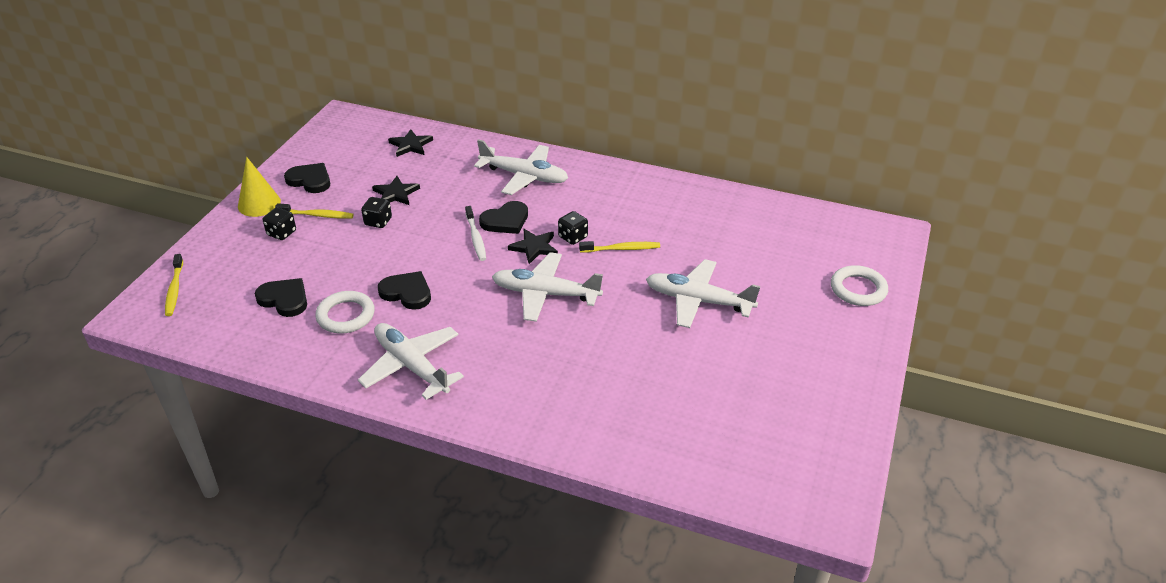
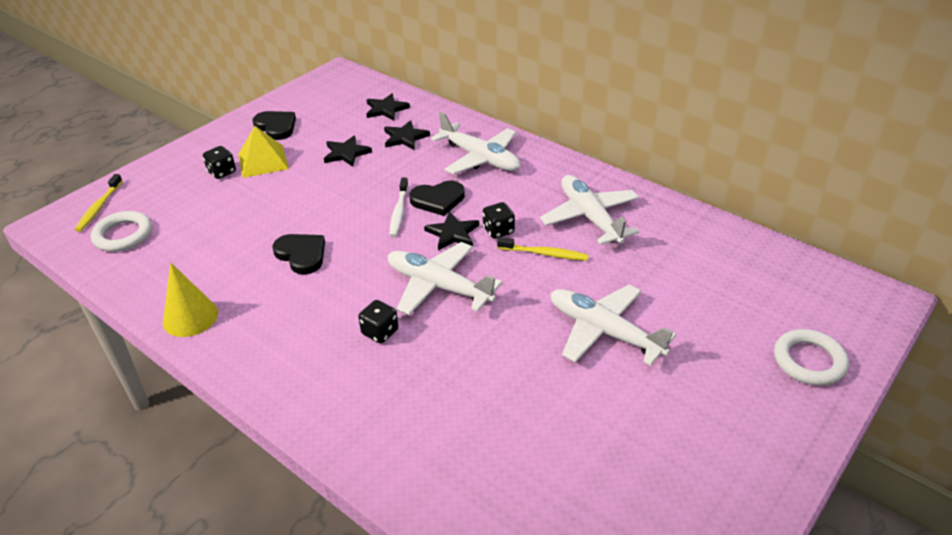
camera: 20 degrees right, 0 degrees up
yellow cone [238,157,281,217] -> yellow cone moved to [163,263,218,337]
black heart [255,278,307,317] -> none
yellow toothbrush [275,203,353,219] -> yellow pyramid [238,126,289,178]
white ring [316,291,375,333] -> white ring moved to [91,211,152,252]
white plane [358,323,464,400] -> white plane moved to [540,175,639,245]
black dice [361,197,392,228] -> black dice moved to [358,300,398,343]
none -> black star [384,120,430,150]

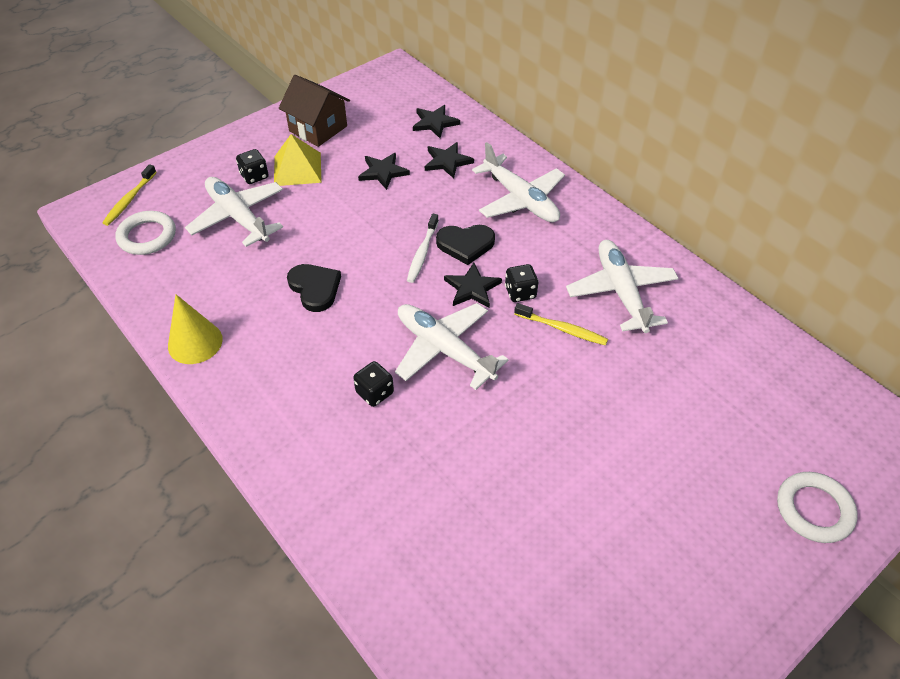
camera: 10 degrees right, 10 degrees up
black heart [253,111,296,140] -> brown house [279,75,350,147]
white plane [551,285,676,366] -> white plane moved to [185,177,283,247]

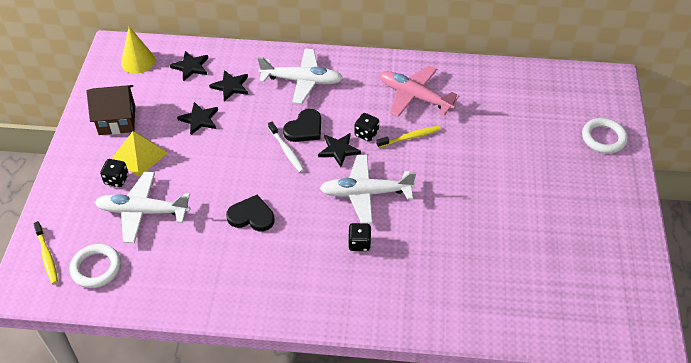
camera: 45 degrees left, 0 degrees up
yellow cone [168,294,223,364] -> yellow cone moved to [121,27,155,74]
white plane [566,240,679,333] -> pink plane [379,65,459,117]

